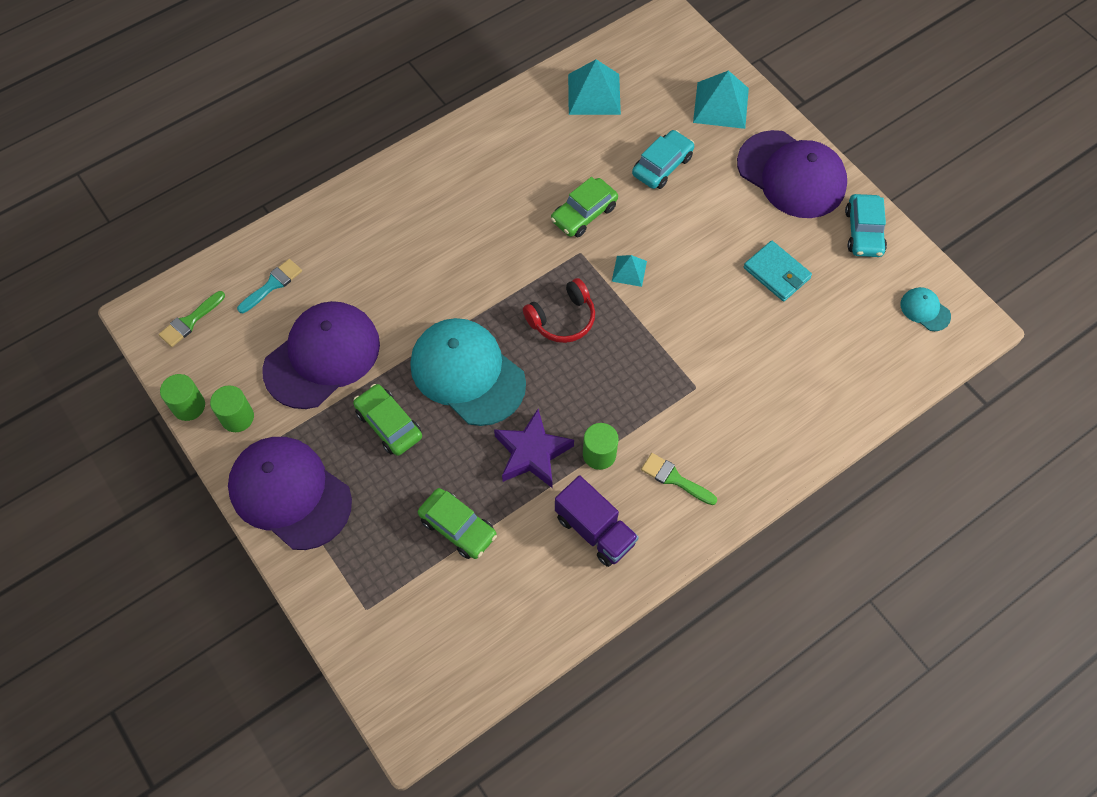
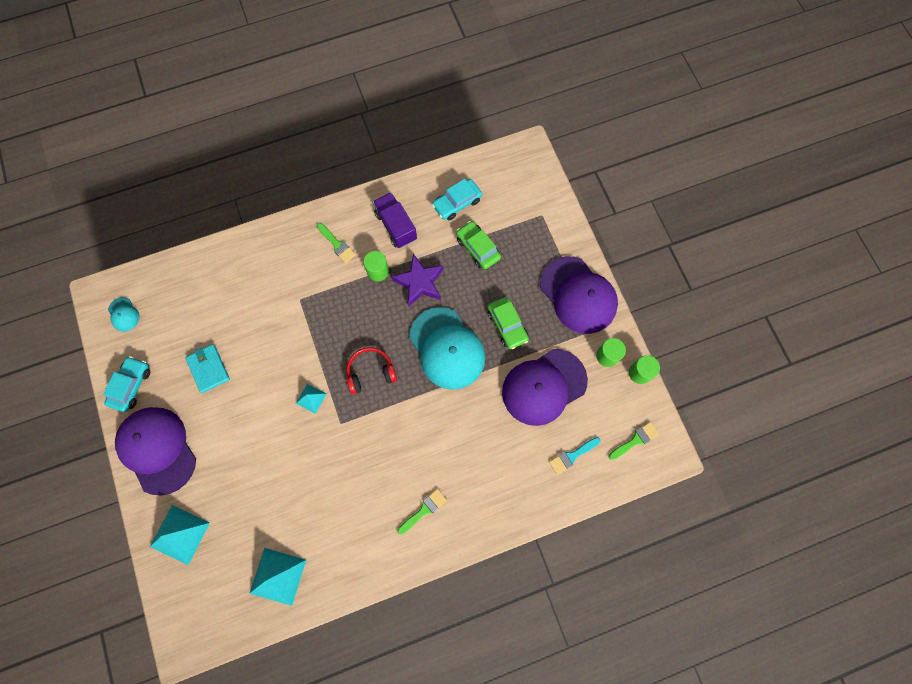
camera: 165 degrees left, 10 degrees up
green car [551,177,618,237] -> none
turquoise car [632,130,694,189] -> turquoise car moved to [432,179,482,220]
none -> green brush [397,489,447,535]

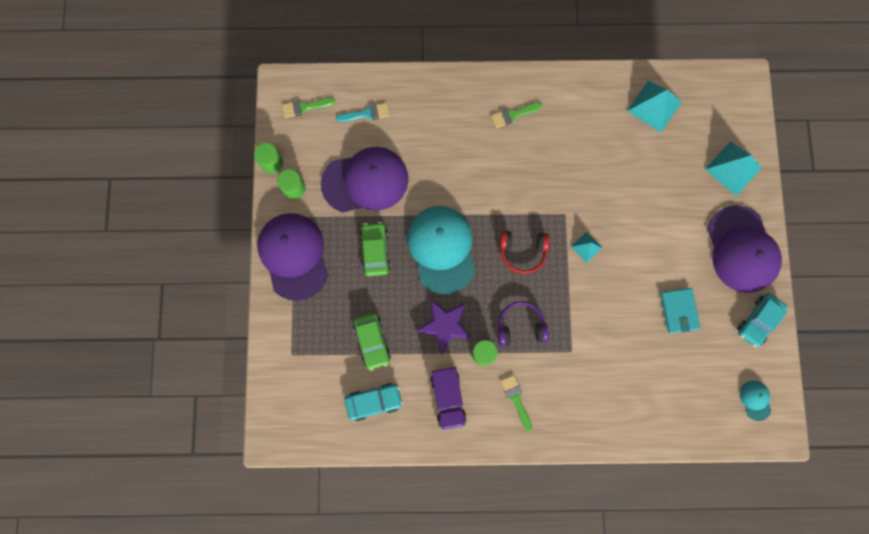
camera: 160 degrees left, 5 degrees up
none -> purple headphones [497,301,549,347]

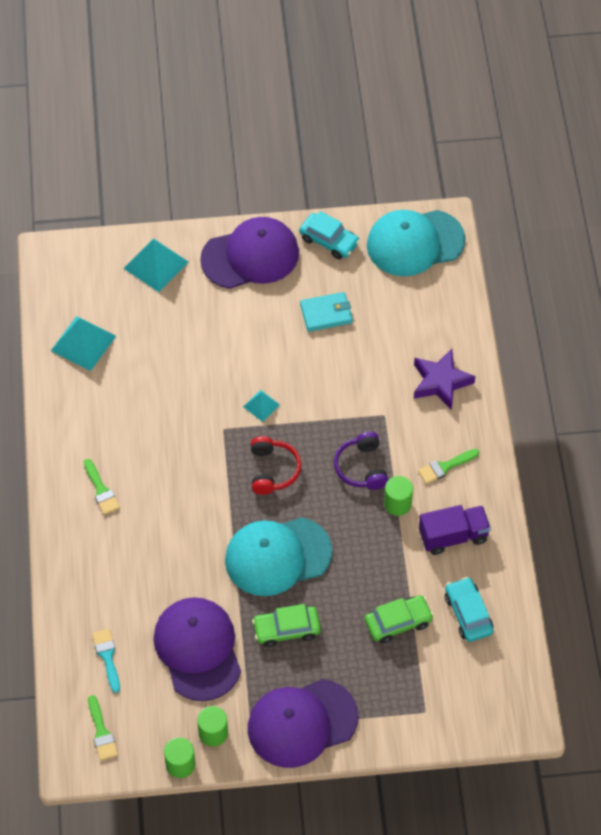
camera: 95 degrees left, 20 degrees down
purple star [416,300,473,355] -> purple star moved to [414,349,476,410]
turquoise cap [740,381,771,421] -> turquoise cap [367,210,465,276], size x2.34

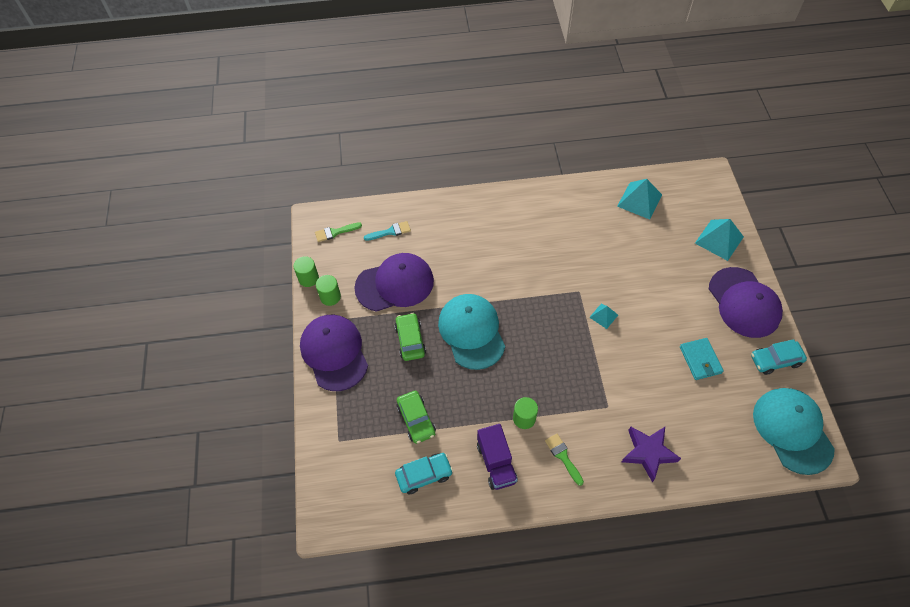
camera: 90 degrees right, 0 degrees up
green brush [84,459,120,515] -> none
red headphones [251,436,301,495] -> none
turquoise car [299,211,360,259] -> turquoise car turned 45 degrees clockwise [751,339,807,375]
purple headphones [334,432,388,490] -> none

